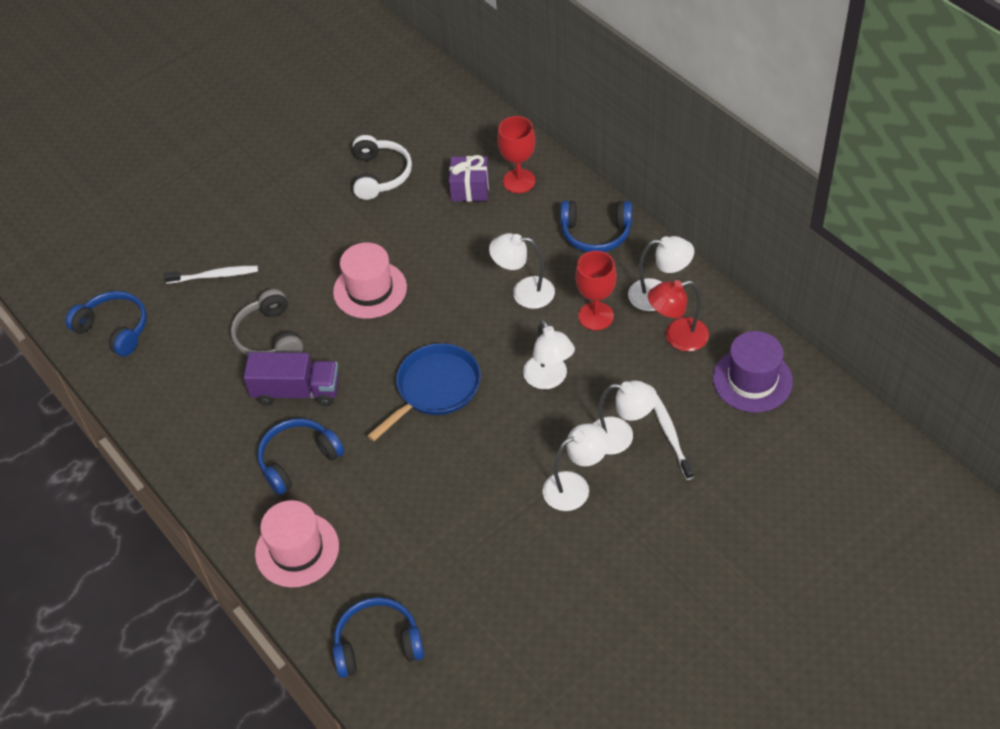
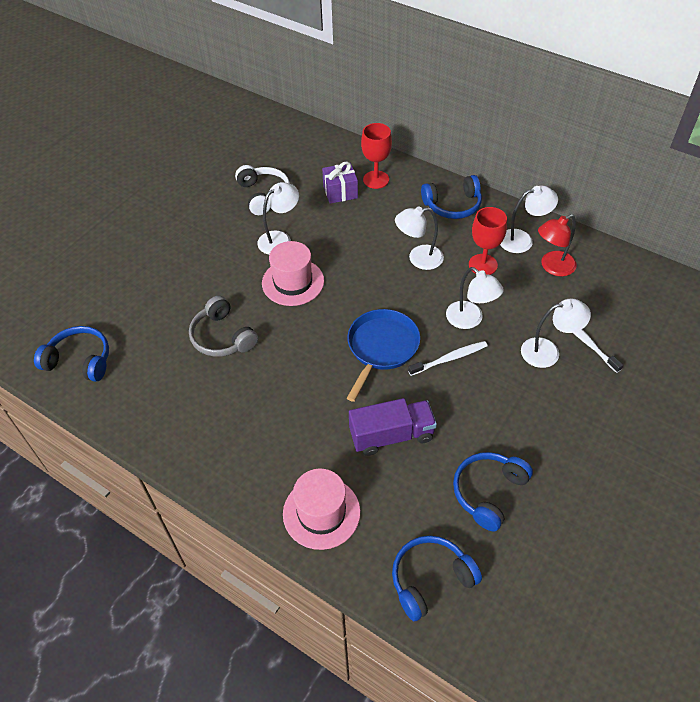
camera: 20 degrees left, 0 degrees up
white toothbrush [164,266,258,284] -> white toothbrush moved to [408,341,487,376]
purple truck [244,352,339,406] -> purple truck moved to [349,398,437,456]
blue headphones [257,418,344,495] -> blue headphones moved to [453,452,533,531]
white lamp [543,424,609,511] -> white lamp moved to [257,182,299,255]
purple hat [713,331,793,413] -> none

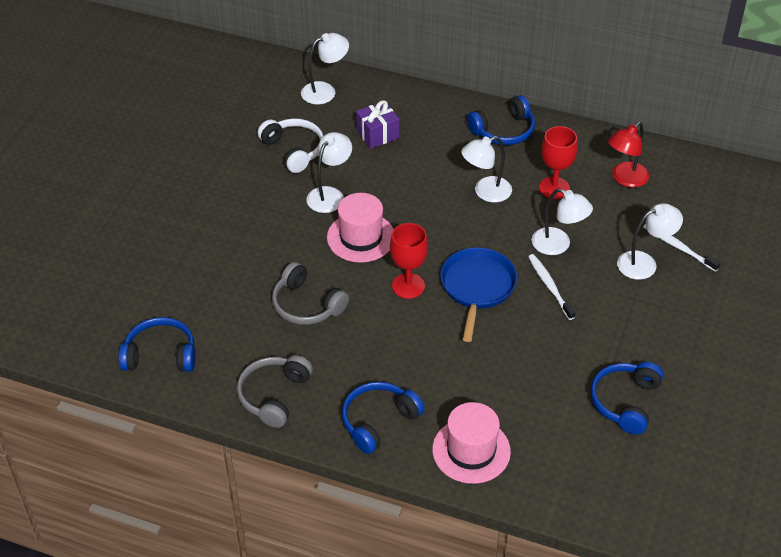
camera: 15 degrees left, 5 degrees down
purple truck [349,398,437,456] -> none
red goblet [361,123,392,189] -> red goblet moved to [390,223,428,299]
blue headphones [392,535,482,621] -> blue headphones moved to [342,382,424,454]
white toothbrush [408,341,487,376] -> white toothbrush turned 75 degrees counterclockwise [528,254,576,320]
white lamp [500,186,558,253] -> white lamp moved to [301,33,349,105]
none -> grey headphones [237,355,313,428]

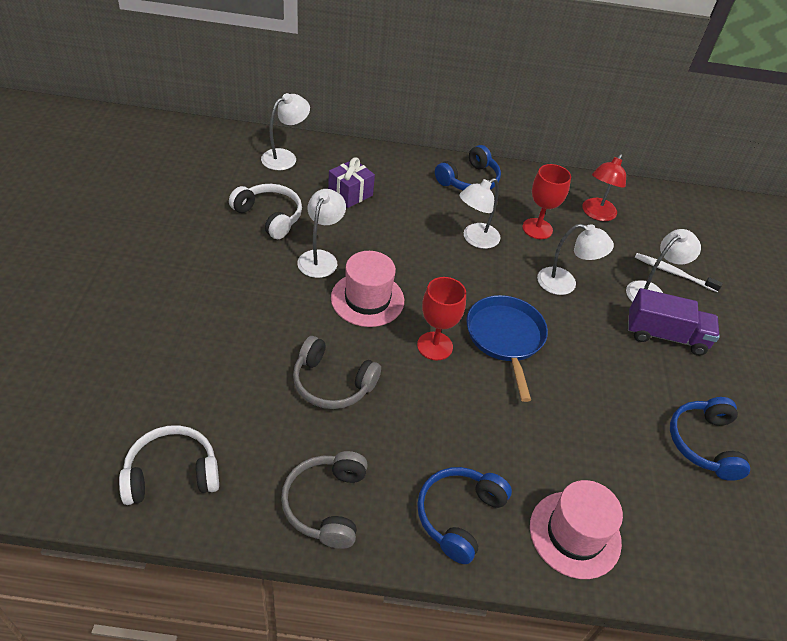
camera: 20 degrees left, 0 degrees up
blue headphones [118,317,196,372] -> white headphones [119,425,219,505]
white toothbrush [528,254,576,320] -> none
none -> purple truck [628,288,720,356]

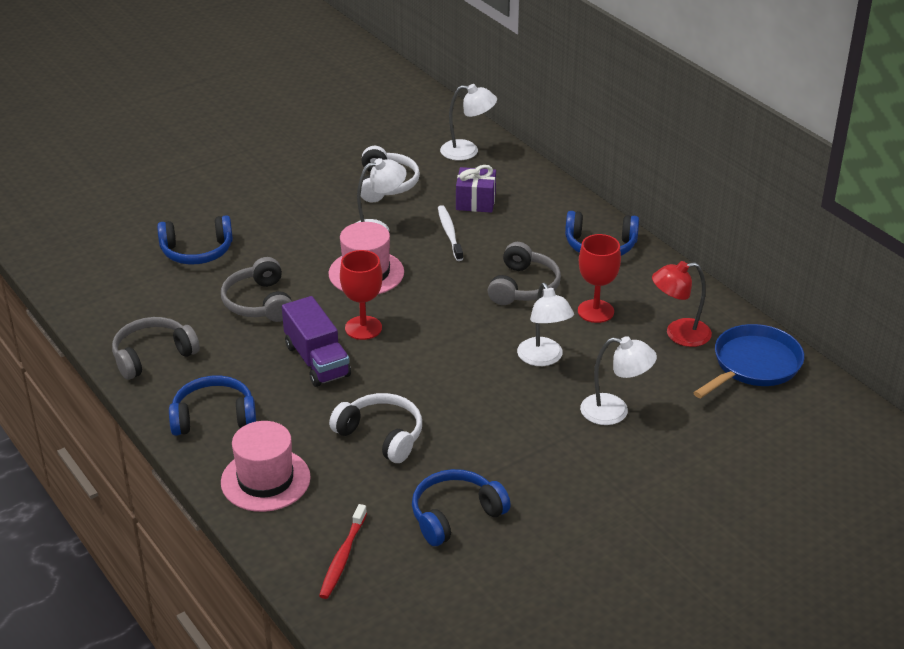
camera: 55 degrees right, 10 degrees down
white headphones [119,425,219,505] -> white headphones moved to [329,393,422,463]
white lamp [459,178,500,249] -> grey headphones [488,242,561,305]
blue pan [466,295,548,402] -> blue pan moved to [693,324,804,398]
purple truck [628,288,720,356] -> purple truck moved to [282,296,351,387]
white toothbrush [634,253,723,292] -> white toothbrush moved to [438,205,463,261]
none -> blue headphones [157,215,233,265]
none -> red toothbrush [319,504,367,599]

